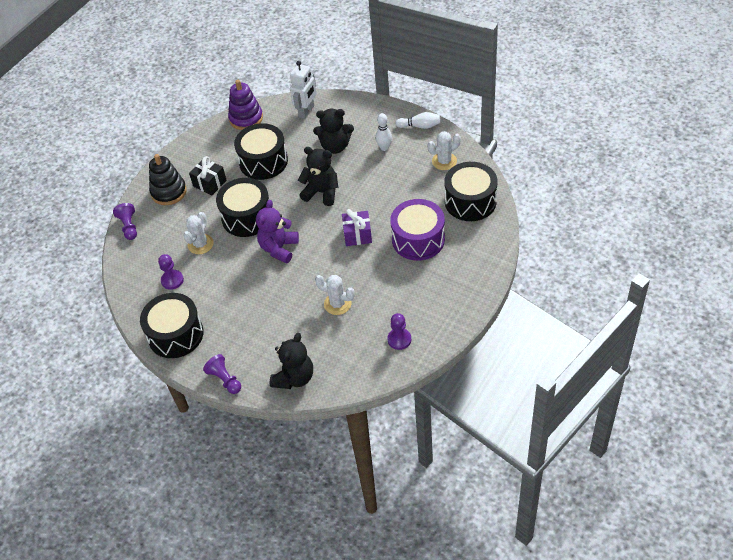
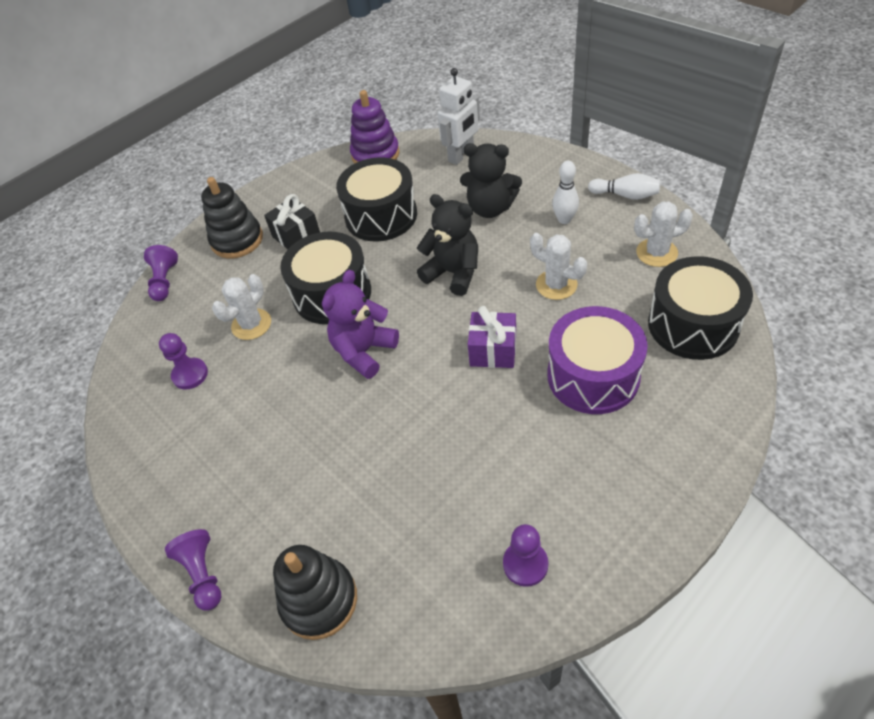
camera: 15 degrees right, 0 degrees up
black drum [140,293,204,358] -> none
black teddy bear [270,333,313,389] -> black stacking toy [273,545,357,640]
white cactus [315,275,355,315] -> white cactus moved to [530,233,587,300]

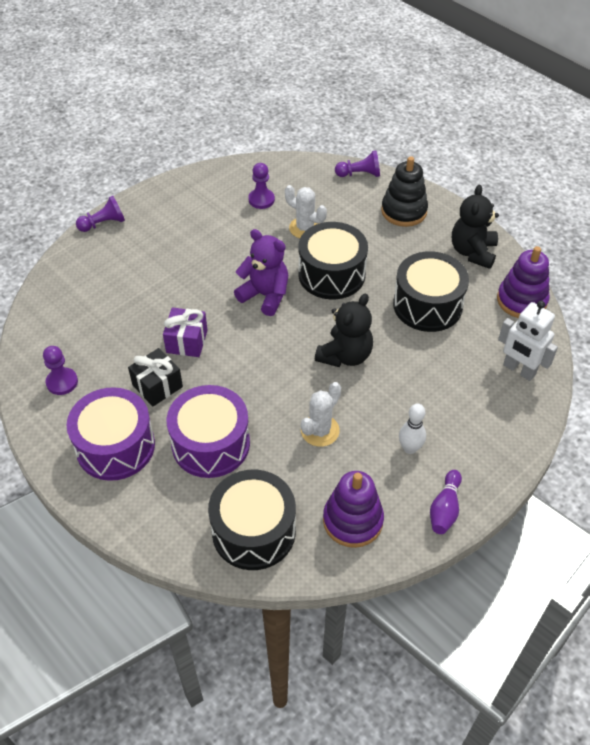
camera: 85 degrees right, 0 degrees up
black gift [264,194,320,249] -> black gift moved to [128,348,183,406]
black stacking toy [273,545,357,640] -> none
black teddy bear [460,143,522,218] -> black teddy bear moved to [452,185,499,269]
purple gift [468,306,516,368] -> purple gift moved to [163,307,208,357]
white bowling pin [588,173,660,200] -> purple bowling pin [430,470,462,534]
white cactus [634,201,693,267] -> purple stacking toy [323,471,384,548]
none -> purple drum [67,387,155,481]

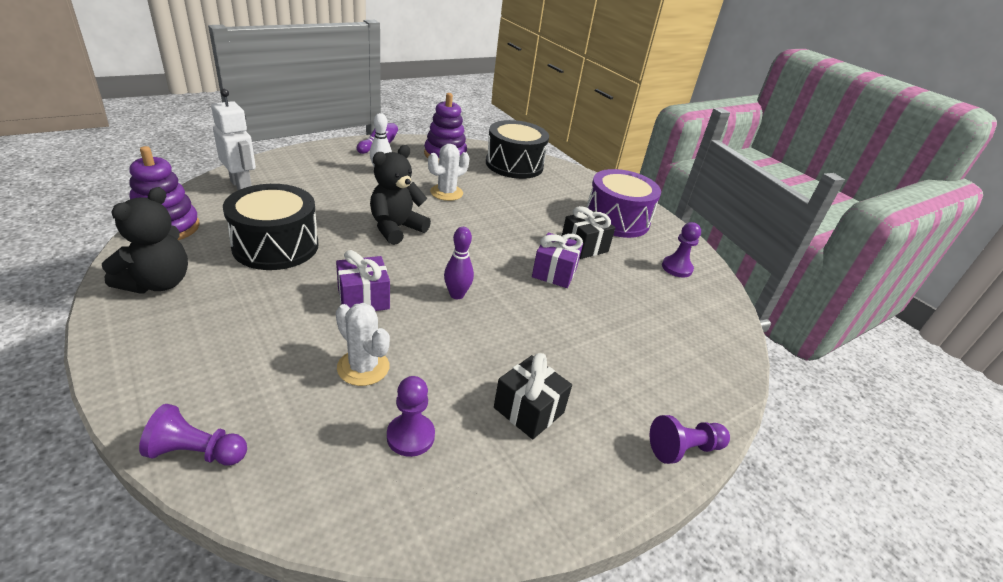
camera: 175 degrees left, 15 degrees down
purple drum [167,385,250,478] -> none
purple teddy bear [234,229,288,316] -> purple bowling pin [444,227,474,299]
black drum [298,222,368,299] -> purple gift [336,250,390,311]
black stacking toy [381,156,428,227] -> none
none -> black gift [494,353,572,439]

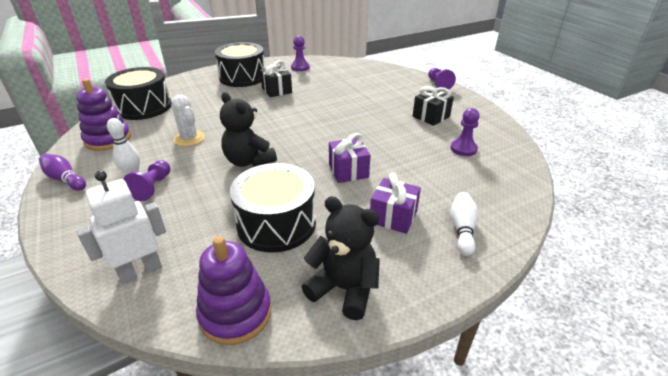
camera: 80 degrees left, 0 degrees up
purple pawn [139,404,247,465] -> purple pawn moved to [123,160,171,201]
white cactus [336,303,390,386] -> none
purple bowling pin [444,227,474,299] -> none
purple gift [532,233,583,288] -> purple gift moved to [370,173,421,234]
purple drum [586,169,661,238] -> black drum [215,42,265,87]
none -> white bowling pin [450,192,478,256]

